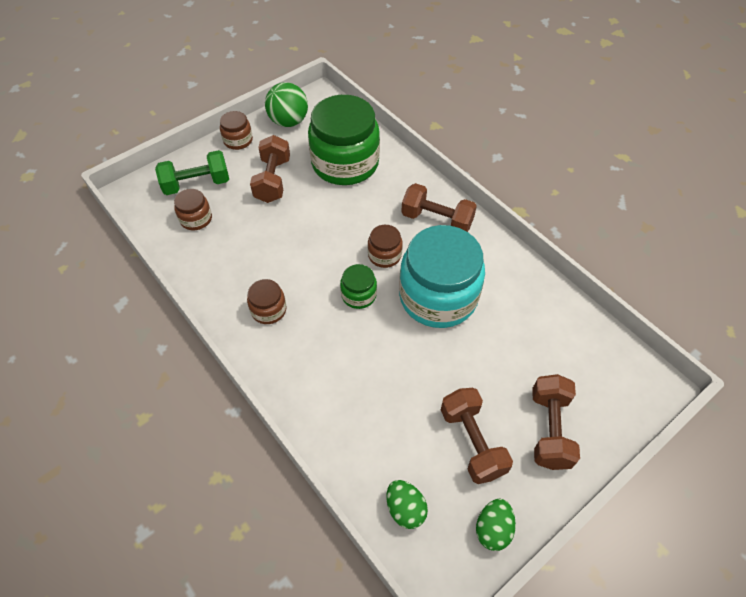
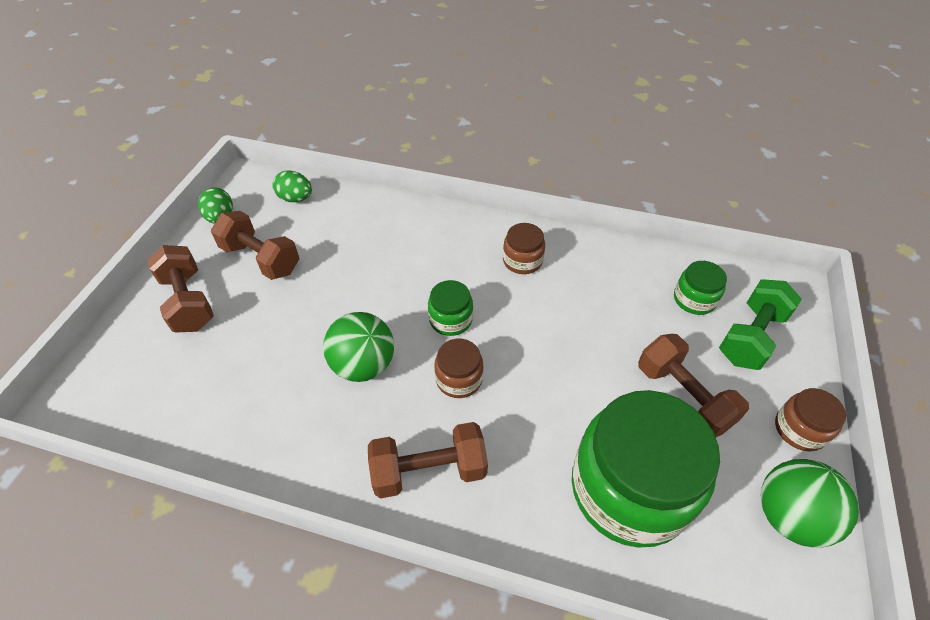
camera: 145 degrees right, 5 degrees down
brown jar [174,189,212,230] -> green jar [674,261,727,315]
turquoise jar [399,225,485,328] -> green ball [323,312,394,382]

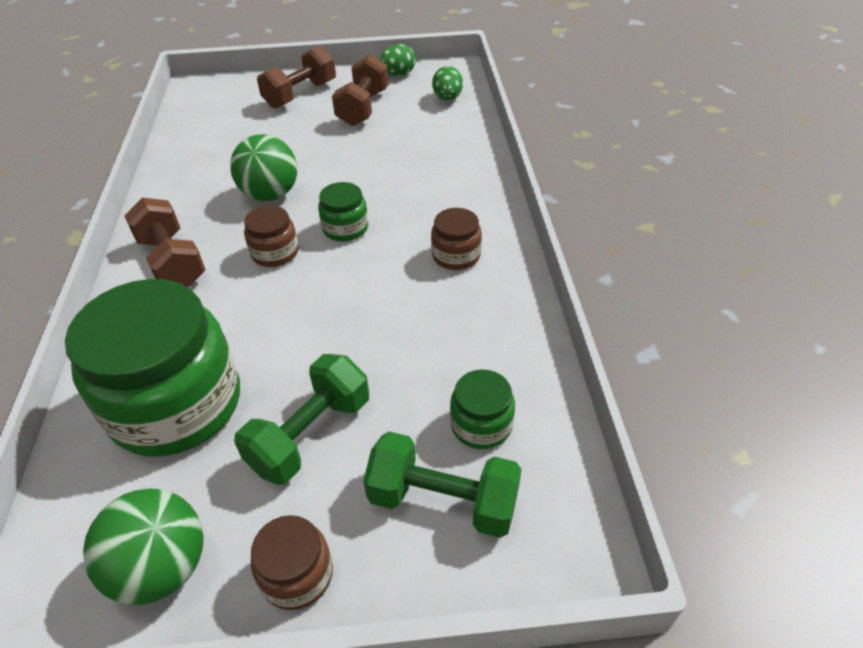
camera: 70 degrees right, 5 degrees down
brown dumbbell [638,334,749,437] -> green dumbbell [234,354,369,485]

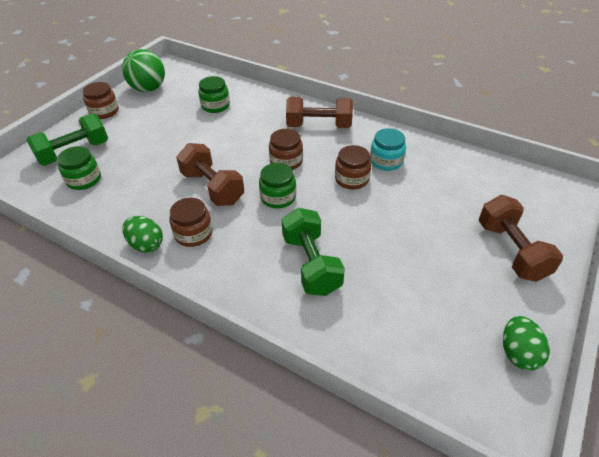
camera: 125 degrees right, 0 degrees up
green jar [65,279,240,457] -> green jar [198,76,230,113], size x0.45
green ball [230,134,297,201] -> brown jar [335,145,371,189]
green dumbbell [234,354,369,485] -> green dumbbell moved to [282,208,345,296]
brown dumbbell [332,54,389,126] -> brown dumbbell moved to [176,143,244,206]
green egg [432,66,463,101] -> green egg moved to [122,216,163,253]
none -> turquoise jar [370,128,406,171]

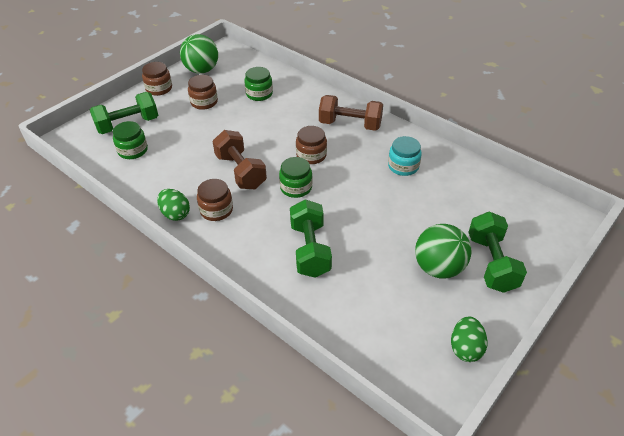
camera: 10 degrees right, 0 degrees up
brown jar [335,145,371,189] -> brown jar moved to [188,75,218,110]
brown dumbbell [478,195,563,282] -> green dumbbell [468,212,527,293]
none -> green ball [415,224,472,278]

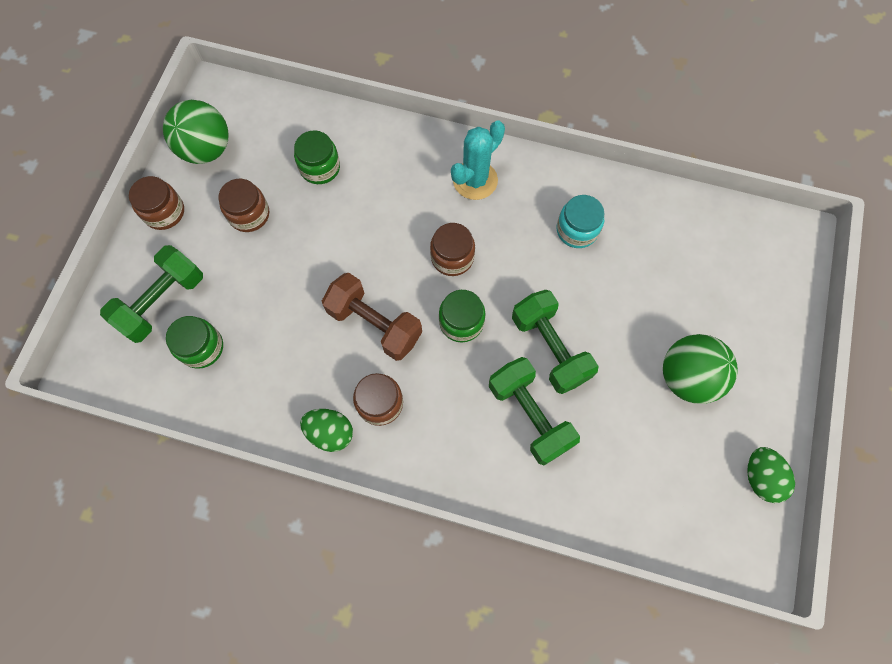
camera: 25 degrees left, 25 degrees up
brown dumbbell [319,95,383,131] -> turquoise cactus [451,120,505,200]
green dumbbell [468,212,527,293] -> green dumbbell moved to [512,290,598,394]

